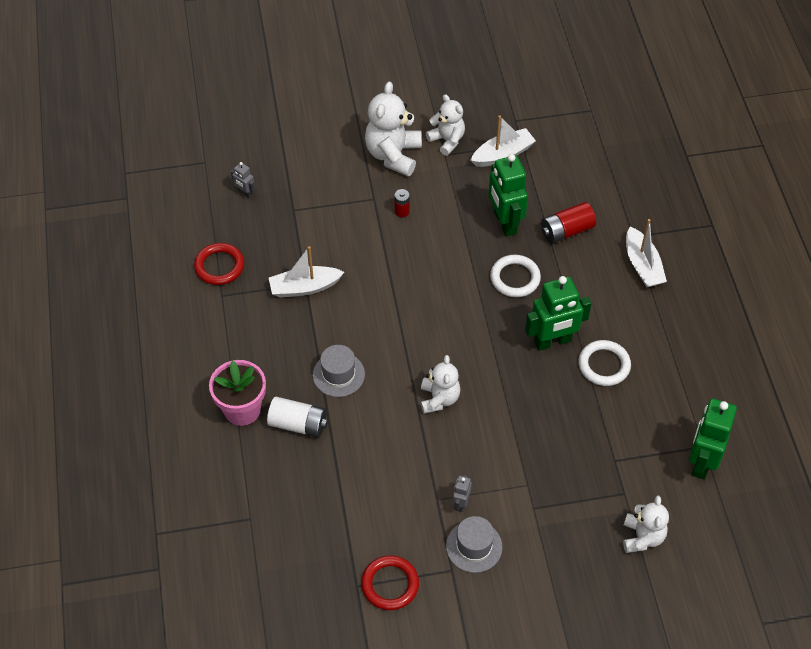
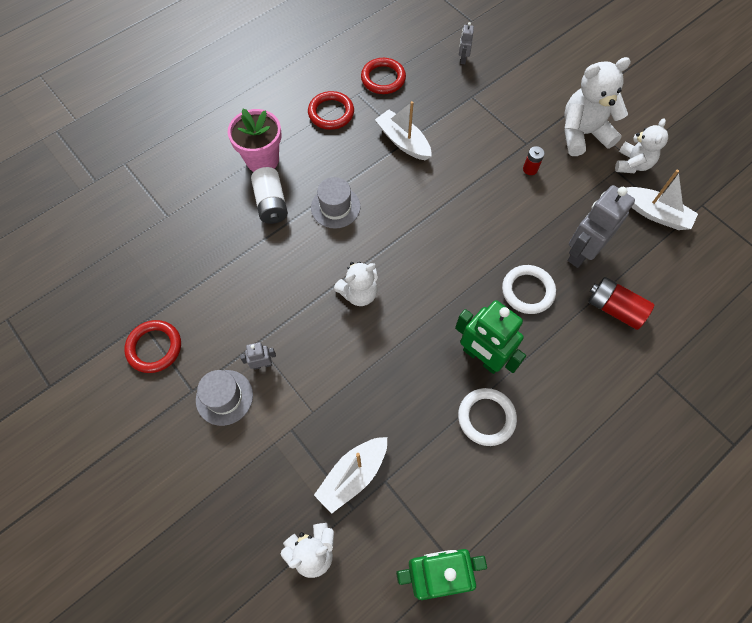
camera: 60 degrees right, 10 degrees up
green robot [488,154,528,237] -> grey robot [567,185,635,268]
white boat [626,219,667,288] -> white boat moved to [314,437,387,514]
none -> red ring [308,91,354,130]

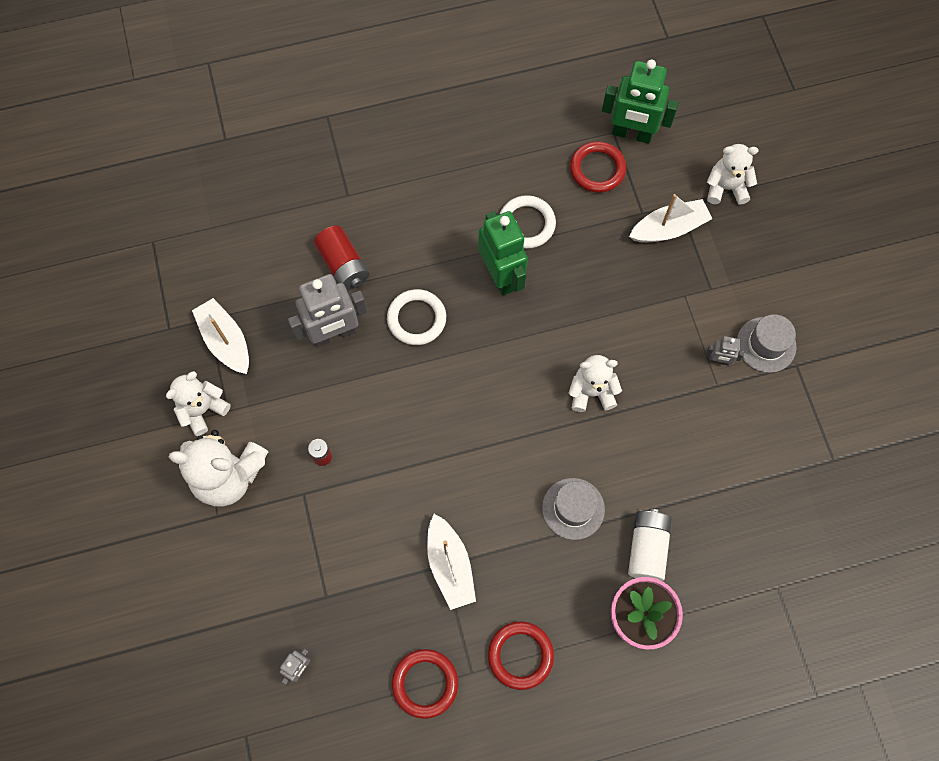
camera: 155 degrees left, 5 degrees up
red ring [124,320,181,373] -> red ring moved to [570,141,626,193]

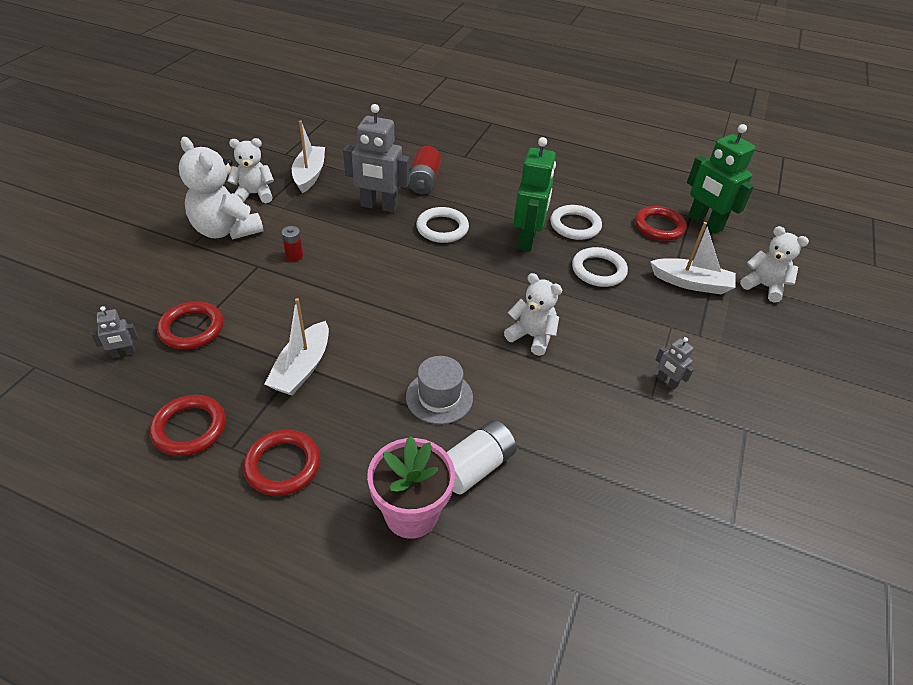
camera: 35 degrees right, 25 degrees down
grey hat [737,314,796,373] -> none
none -> red ring [157,301,223,349]
none -> white ring [572,247,628,287]

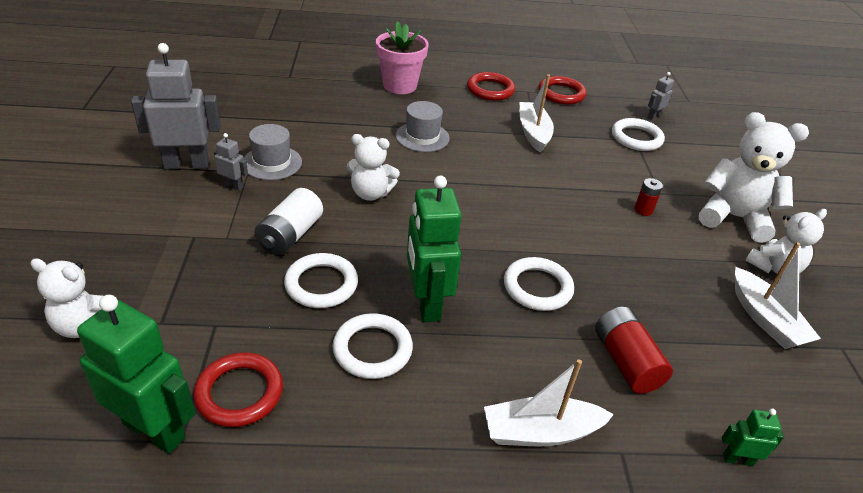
camera: 155 degrees right, 5 degrees down
red ring [157,301,223,349] -> white ring [612,118,665,151]
grey robot [343,104,409,213] -> grey robot moved to [131,43,221,169]
white battery [446,420,517,494] -> white battery moved to [255,188,323,255]
white boat [650,222,736,294] -> white boat moved to [484,359,614,446]
none -> grey hat [243,124,302,180]
none -> green robot [722,408,784,466]

